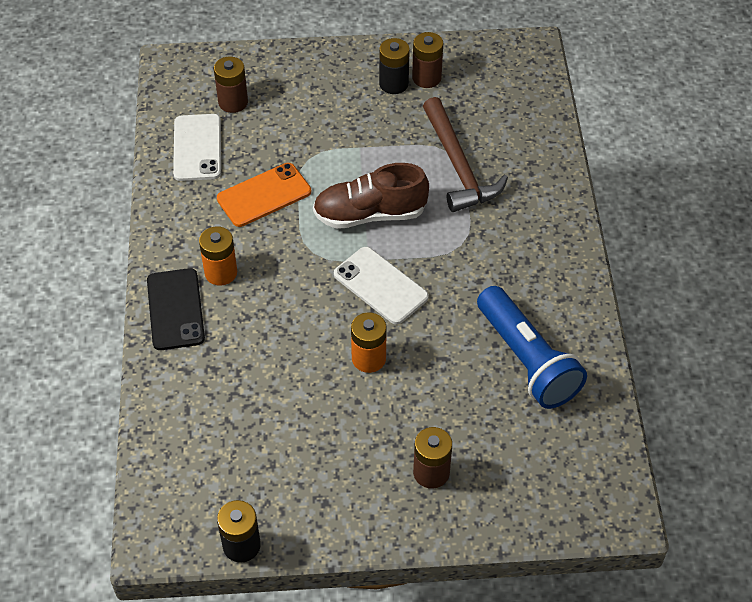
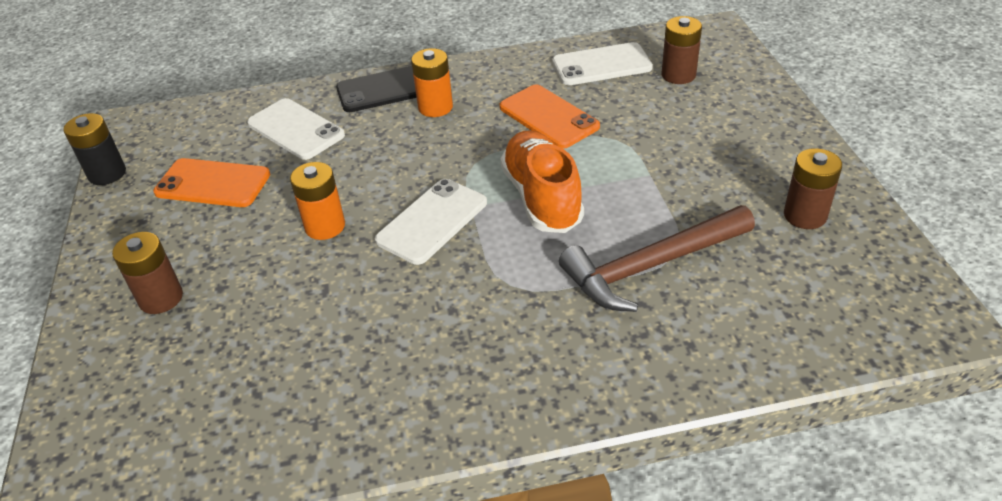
camera: 85 degrees right, 10 degrees down
brown shoe [313,163,429,229] -> orange shoe [501,130,584,233]
black battery [379,38,410,94] -> none
blue flashlight [477,286,587,409] -> none
none -> orange phone [153,158,270,207]
none -> white phone [247,98,345,160]

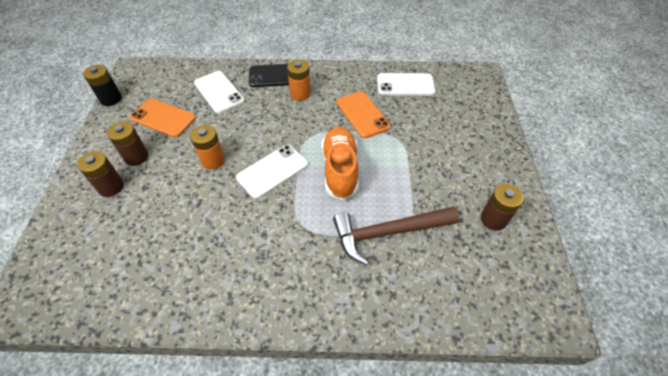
camera: 10 degrees right, 10 degrees up
brown battery [662,16,702,84] -> brown battery moved to [107,121,148,166]

